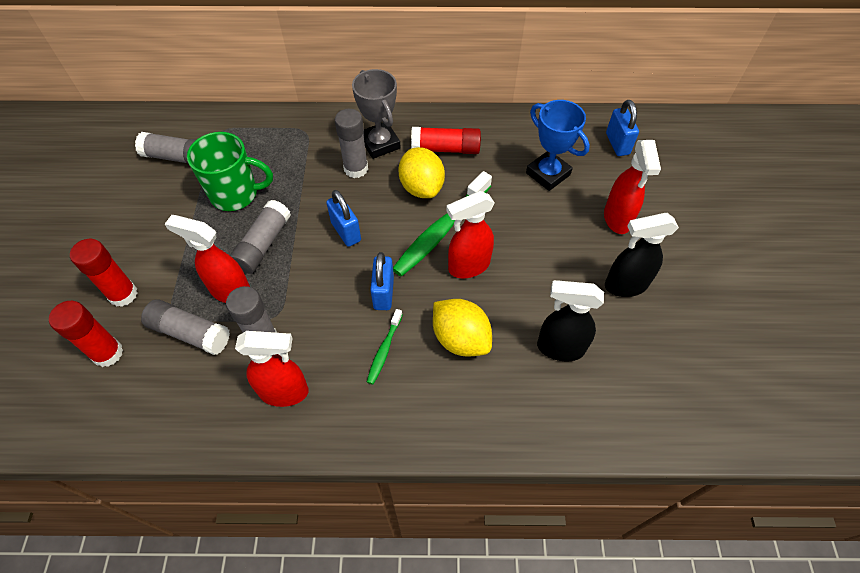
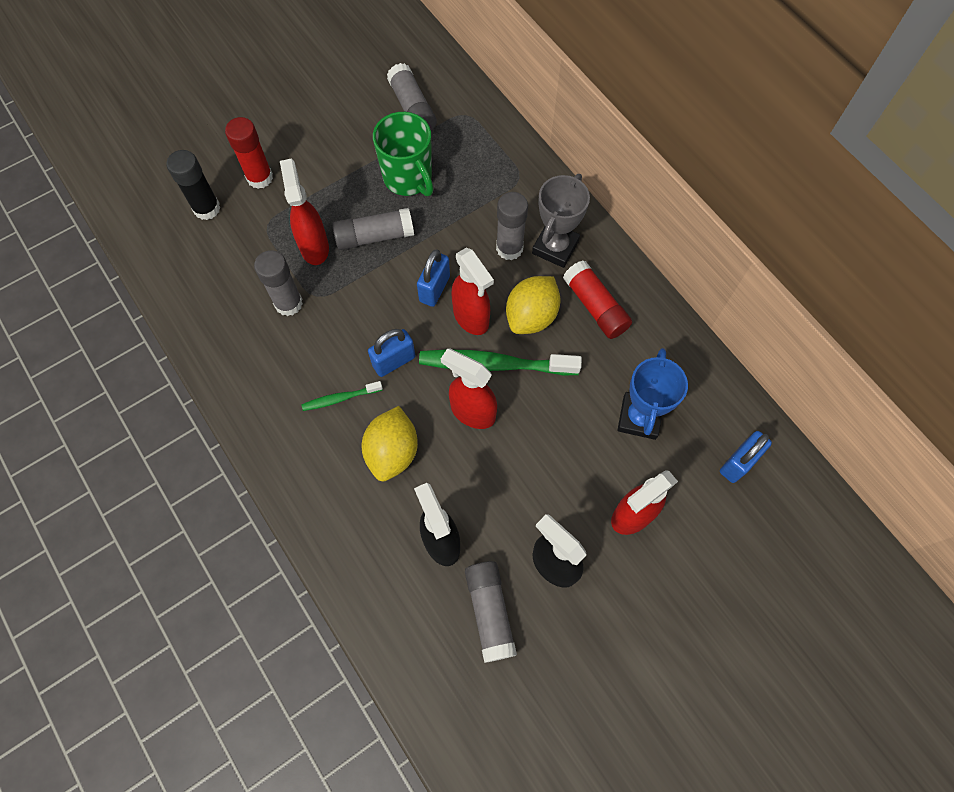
camera: 55 degrees right, 10 degrees up
red glue stick [49,301,123,367] -> black glue stick [166,150,220,220]
grey glue stick [141,299,230,355] -> grey glue stick moved to [465,561,517,663]
red spray bottle [235,331,309,407] -> red spray bottle moved to [452,248,494,335]

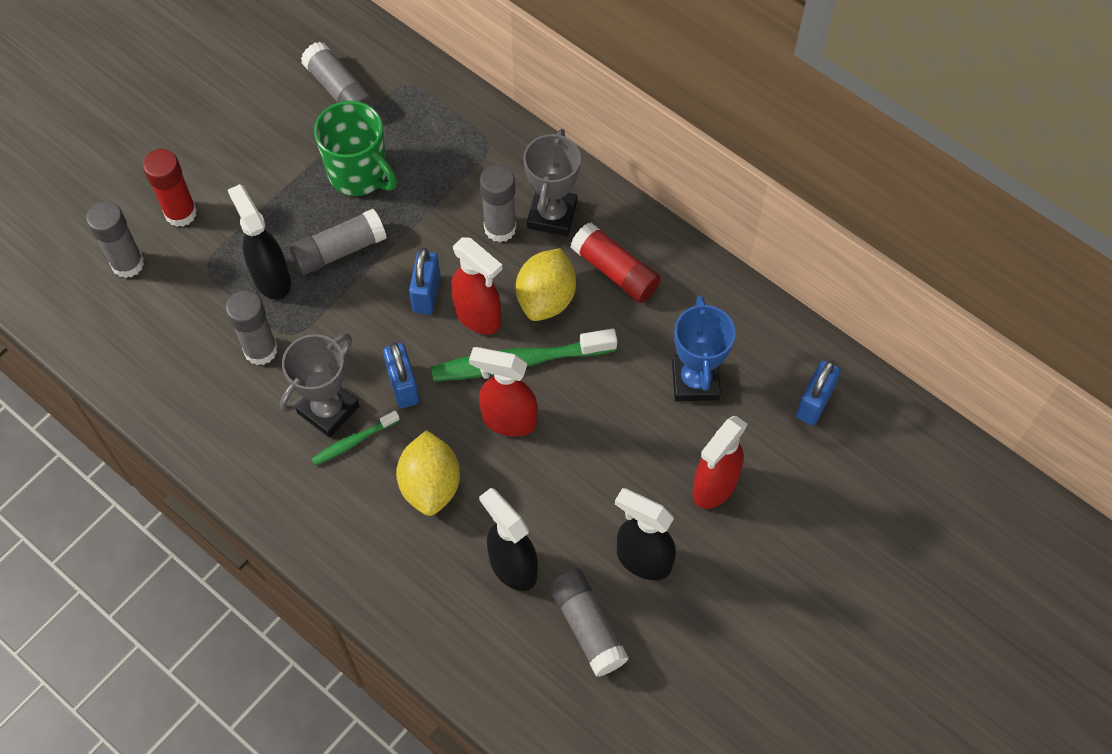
camera: 15 degrees left, 5 degrees down
black glue stick [166,150,220,220] -> grey glue stick [86,201,144,278]
red spray bottle [280,159,329,265] -> black spray bottle [228,184,291,300]
blue padlock [368,329,416,377] -> blue padlock turned 60 degrees counterclockwise [383,342,419,408]
none -> grey trophy [280,333,359,438]

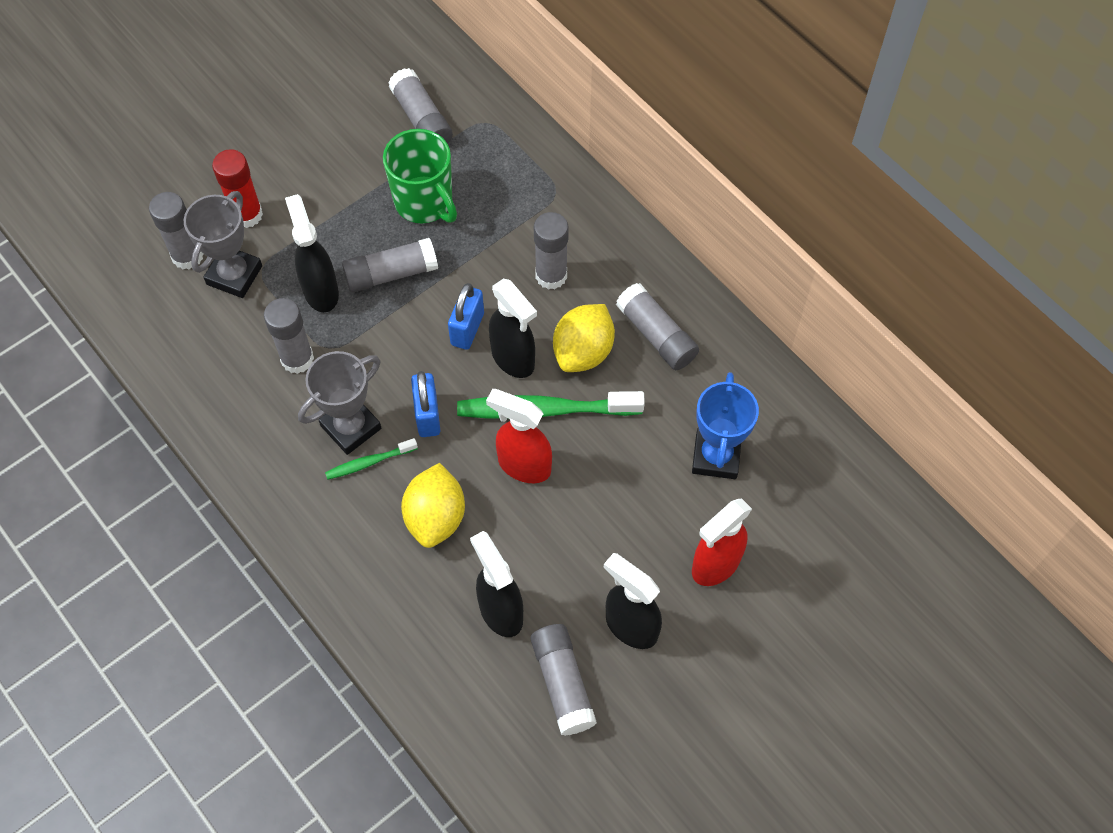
camera: 10 degrees right, 0 degrees up
red spray bottle [451,237,502,334] -> black spray bottle [489,279,537,378]
grey trophy [523,129,581,236] -> grey trophy moved to [184,191,262,298]
red glue stick [571,223,661,303] -> grey glue stick [616,283,699,370]
blue padlock [796,360,841,425] -> none

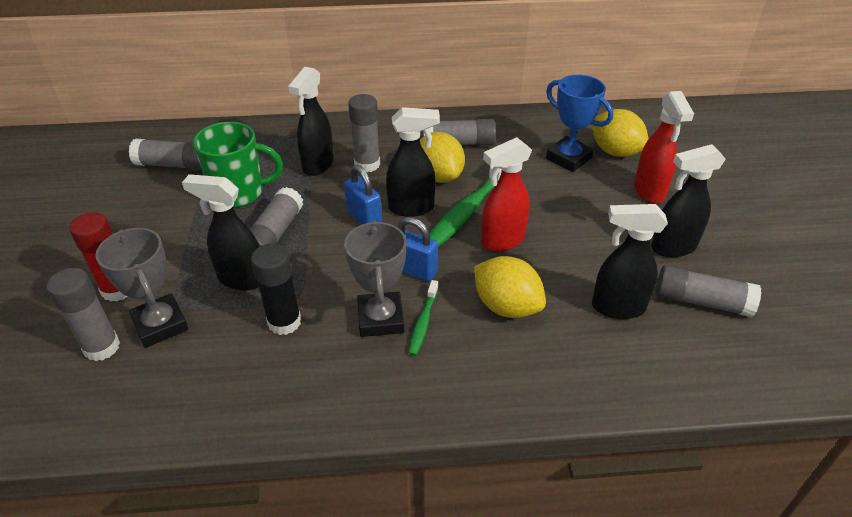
camera: 55 degrees left, 20 degrees down
grey glue stick [264,298,314,374] -> black glue stick [251,243,301,335]
none -> black spray bottle [288,67,334,176]
none -> yellow lemon [592,109,649,157]

